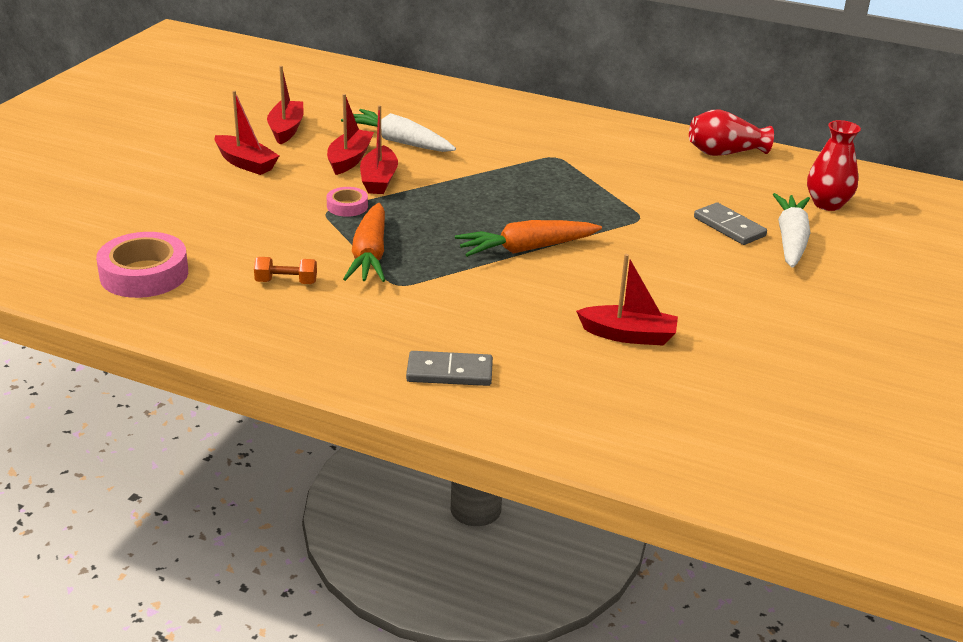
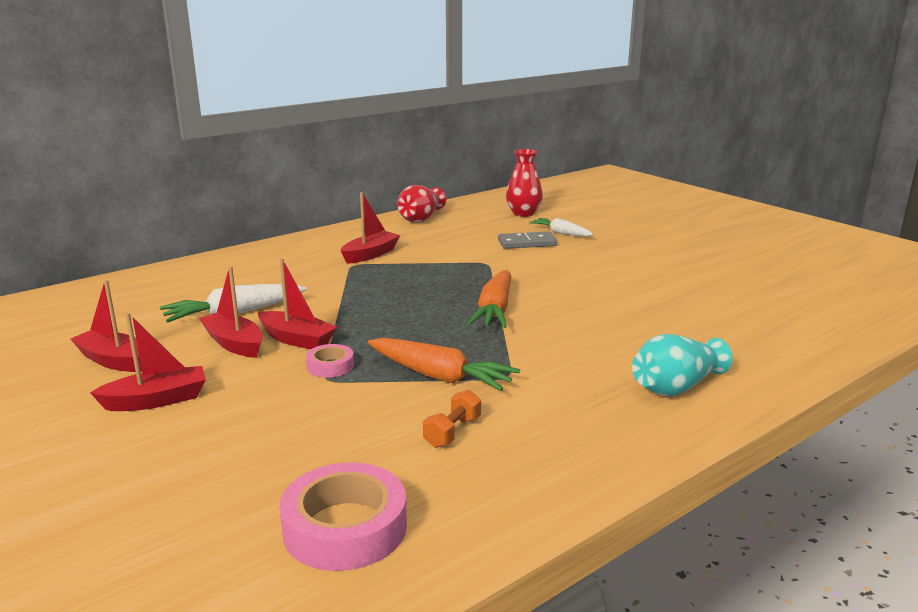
camera: 60 degrees left, 10 degrees down
grey domino [406,351,493,386] -> turquoise vase [632,334,732,396]
red boat [576,254,678,346] -> red boat moved to [341,192,400,264]
white carrot [773,193,810,268] -> white carrot [529,218,593,237], size x0.63

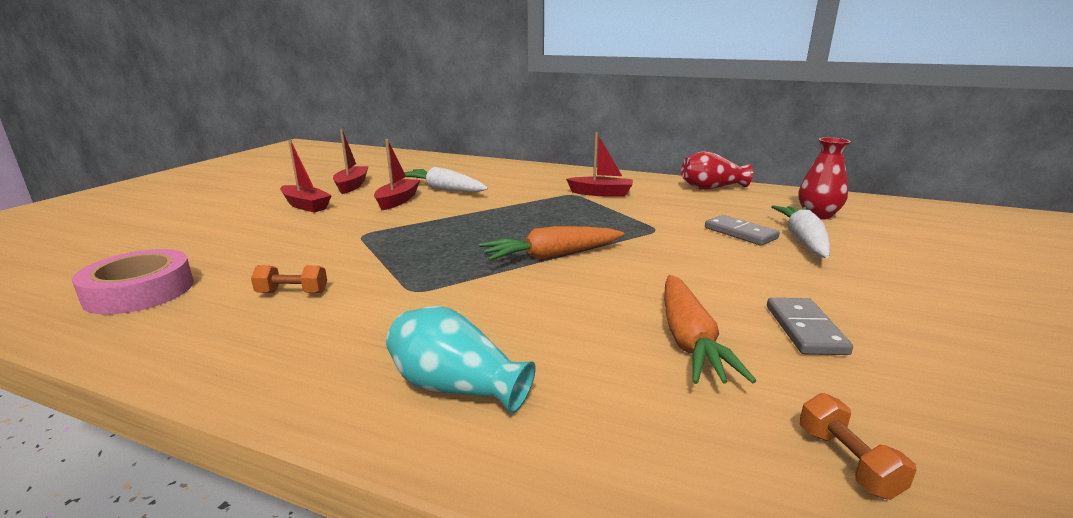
camera: 60 degrees right, 0 degrees up
red boat [258,258,337,349] -> none
pink tape [306,344,354,378] -> none
orange carrot [368,338,520,391] -> orange carrot moved to [664,275,756,384]
white carrot [529,218,593,237] -> white carrot [771,205,830,258], size x1.58
none -> grey domino [767,298,853,355]
none -> orange dumbbell [800,393,917,500]

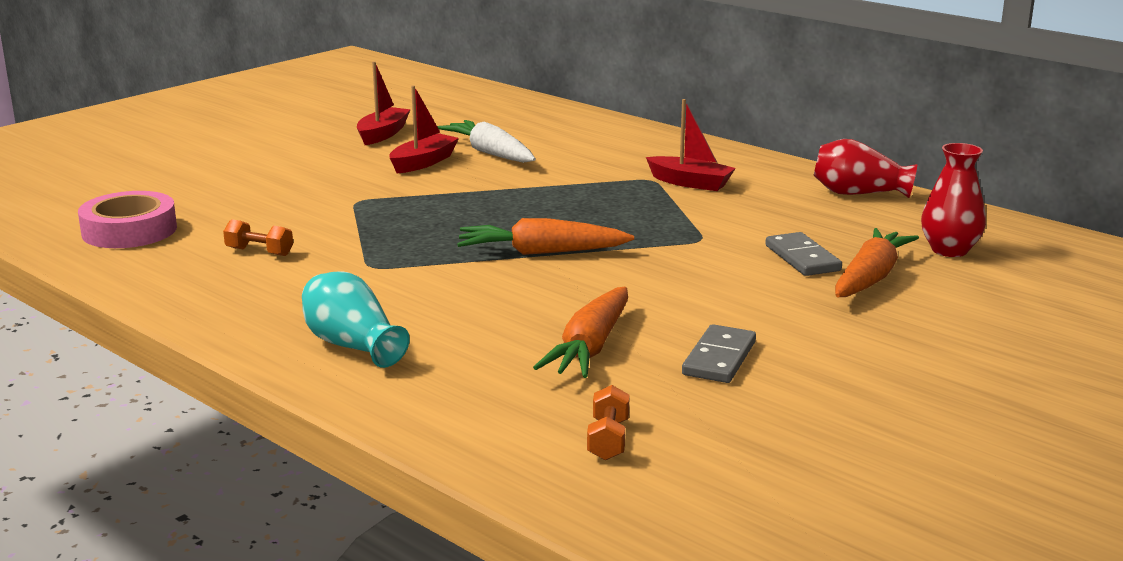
camera: 20 degrees right, 0 degrees up
red boat [280,140,332,212] -> none
white carrot [771,205,830,258] -> orange carrot [835,228,919,297]

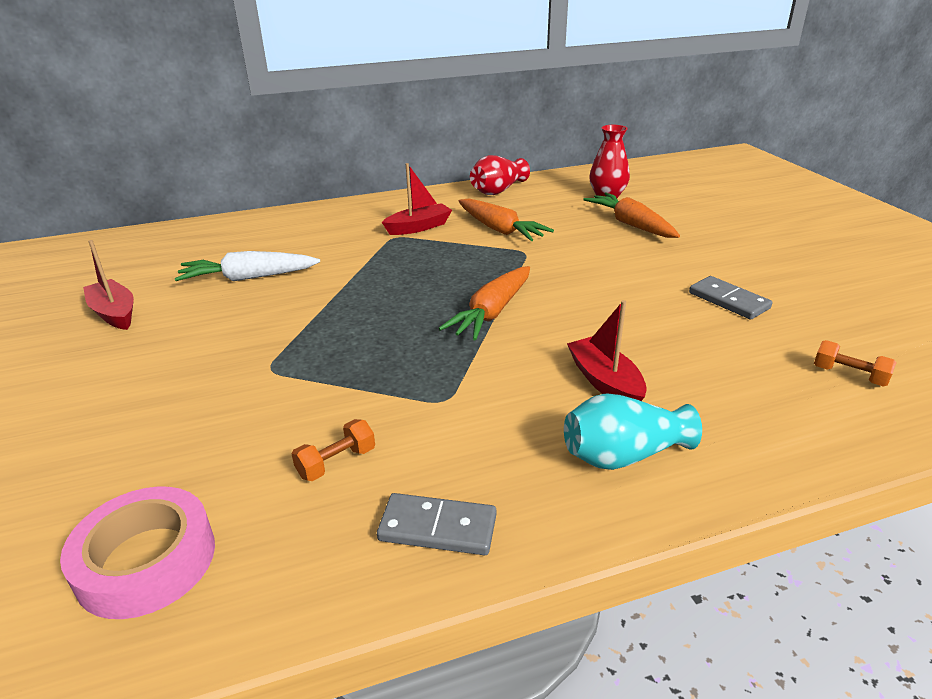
camera: 60 degrees left, 10 degrees up
red boat [389,85,459,173] -> red boat moved to [567,300,647,401]
orange carrot [533,287,628,378] -> orange carrot moved to [459,198,554,241]
grey domino [765,232,842,276] -> grey domino moved to [377,493,497,555]

